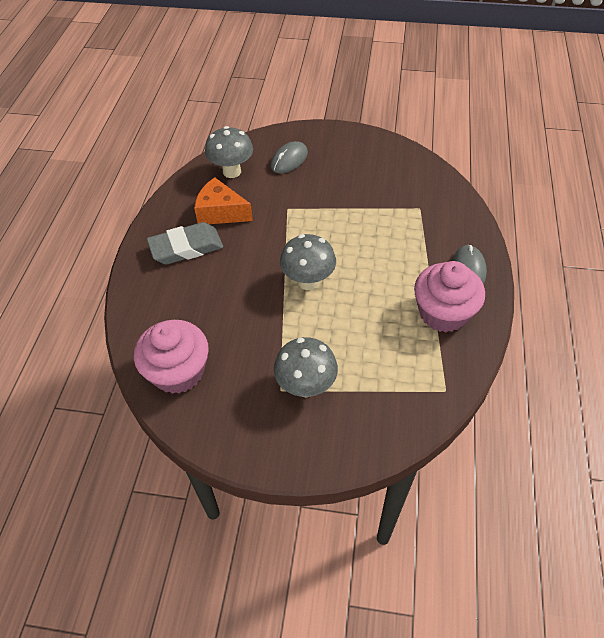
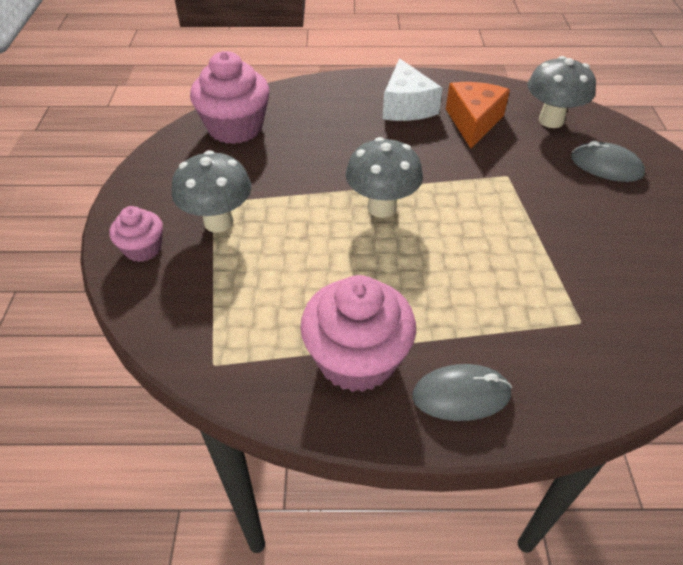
camera: 80 degrees right, 5 degrees down
grey eraser [147,222,223,264] -> white cheese [382,58,443,121]
none -> pink cupcake [109,206,163,262]

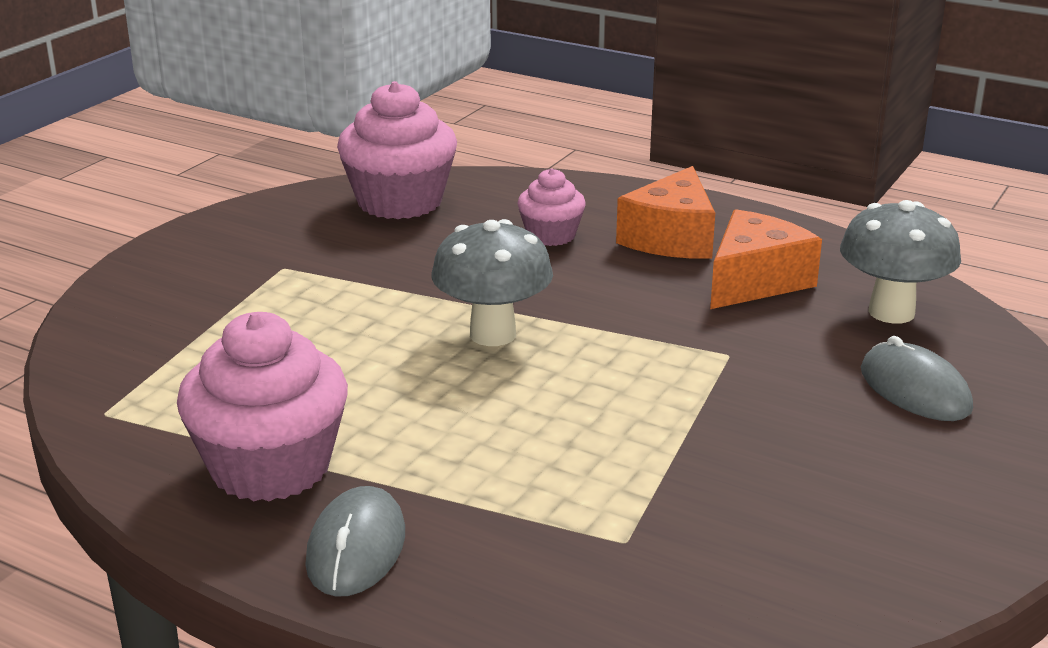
camera: 30 degrees right, 20 degrees down
pink cupcake [109,206,163,262] -> pink cupcake moved to [517,168,586,246]
grey mushroom [172,150,251,233] -> none
white cheese [382,58,443,121] -> orange cheese [616,166,715,259]
grey mouse [412,364,512,421] -> grey mouse turned 75 degrees clockwise [305,486,405,597]

